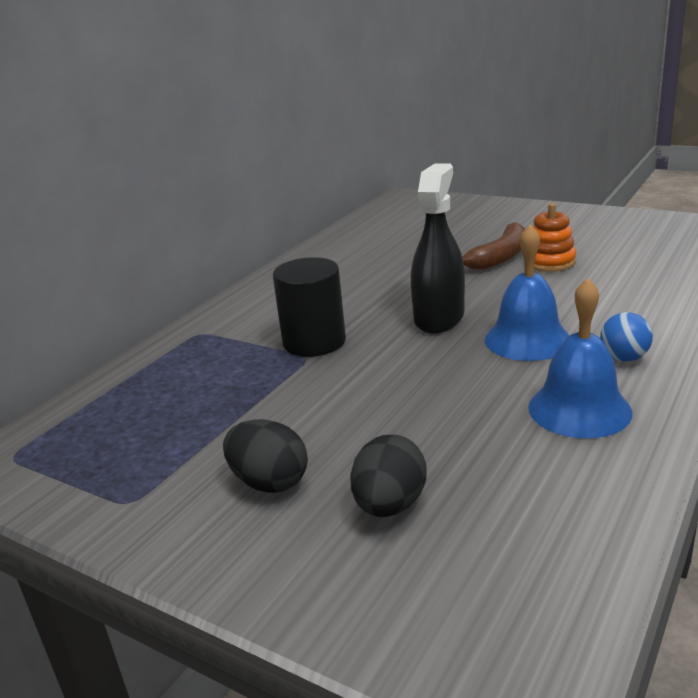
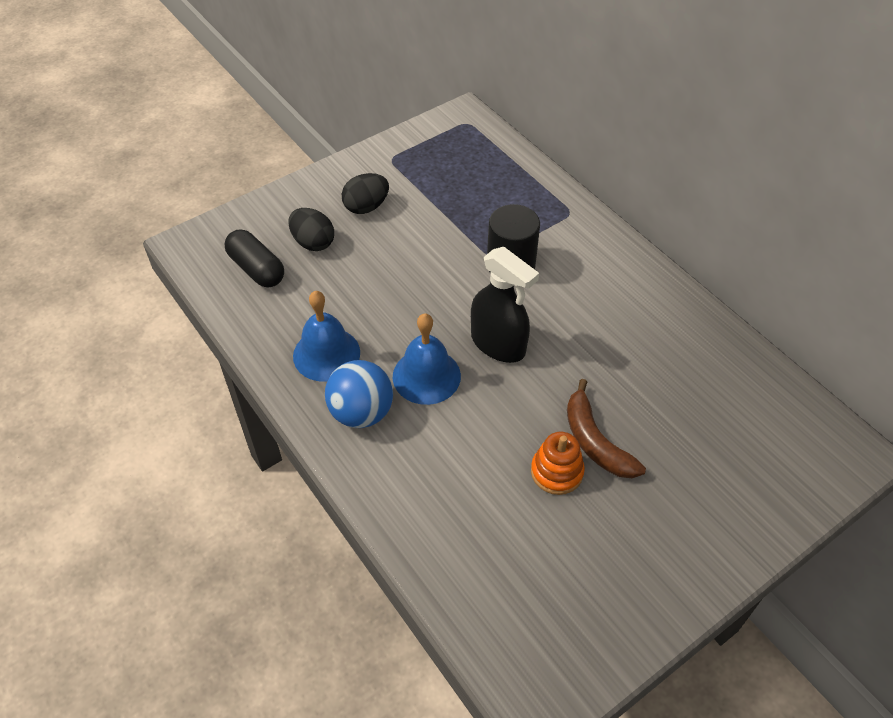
camera: 110 degrees right, 25 degrees up
blue ball [600,312,653,362] -> blue ball [325,360,393,428], size x1.75
none -> black capsule [224,229,284,288]

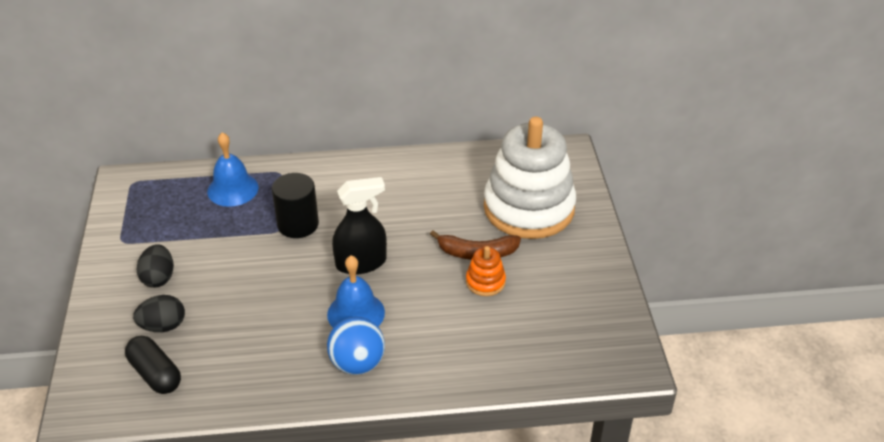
camera: 60 degrees left, 10 degrees down
black capsule [224,229,284,288] -> black capsule turned 60 degrees clockwise [125,336,181,394]
blue bell [293,291,360,382] -> blue bell moved to [207,132,258,207]
none -> white stacking toy [484,117,576,239]

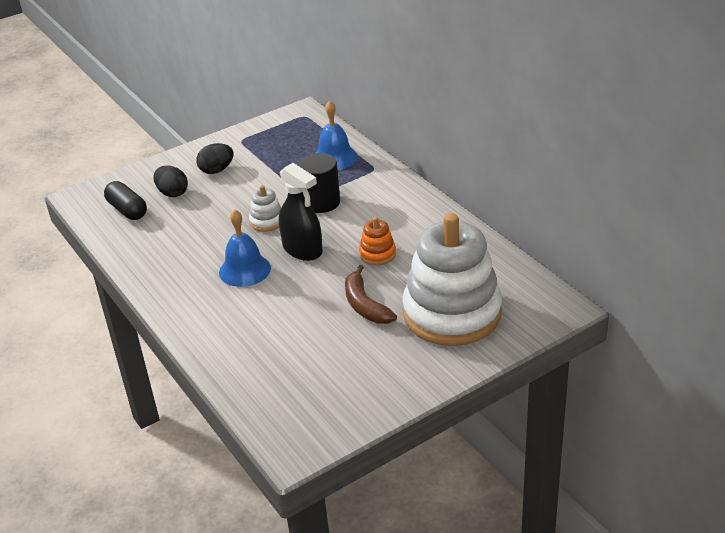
camera: 65 degrees right, 5 degrees down
black capsule [125,336,181,394] -> black capsule turned 60 degrees counterclockwise [104,181,147,220]
blue ball [327,317,385,375] -> none
orange stacking toy [466,246,506,296] -> orange stacking toy moved to [359,217,396,265]
none -> white stacking toy [249,185,281,232]

